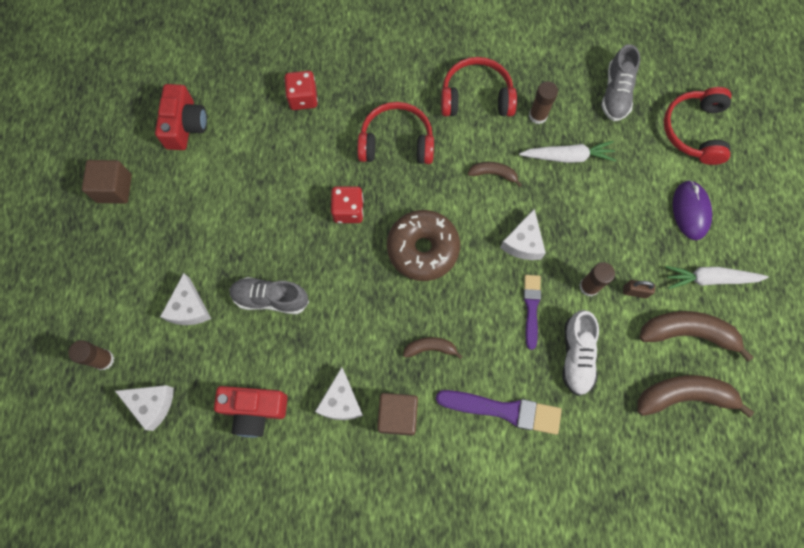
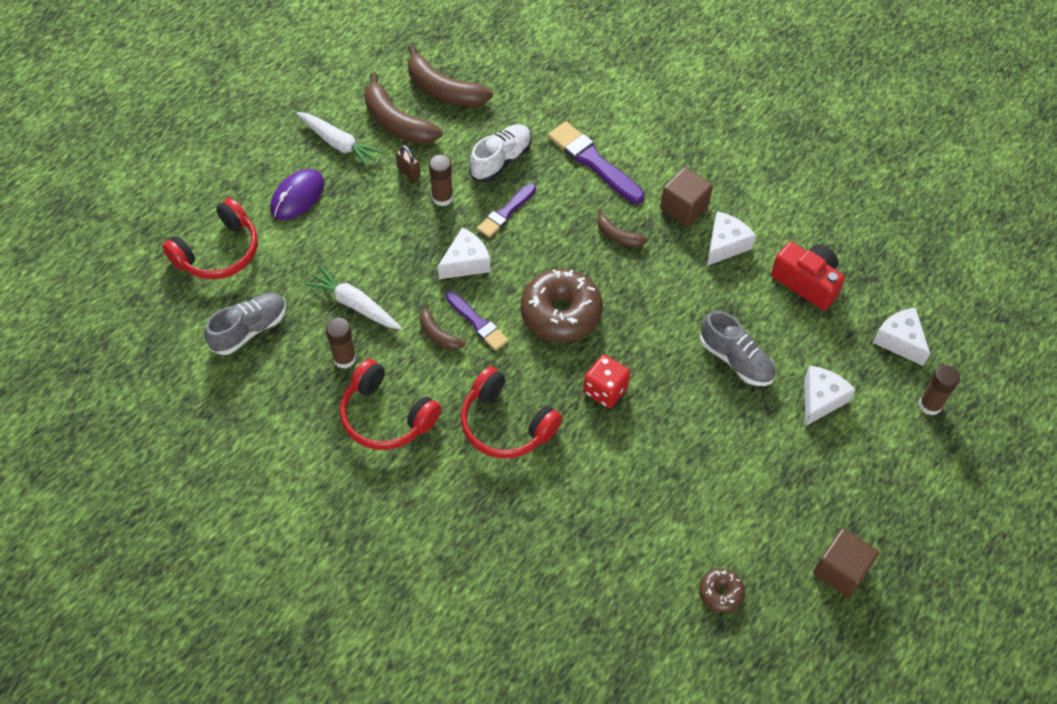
camera: 145 degrees left, 15 degrees down
red camera [155,84,207,150] -> brown donut [699,568,745,613]
red dice [284,71,318,110] -> none
none -> purple brush [446,291,509,351]

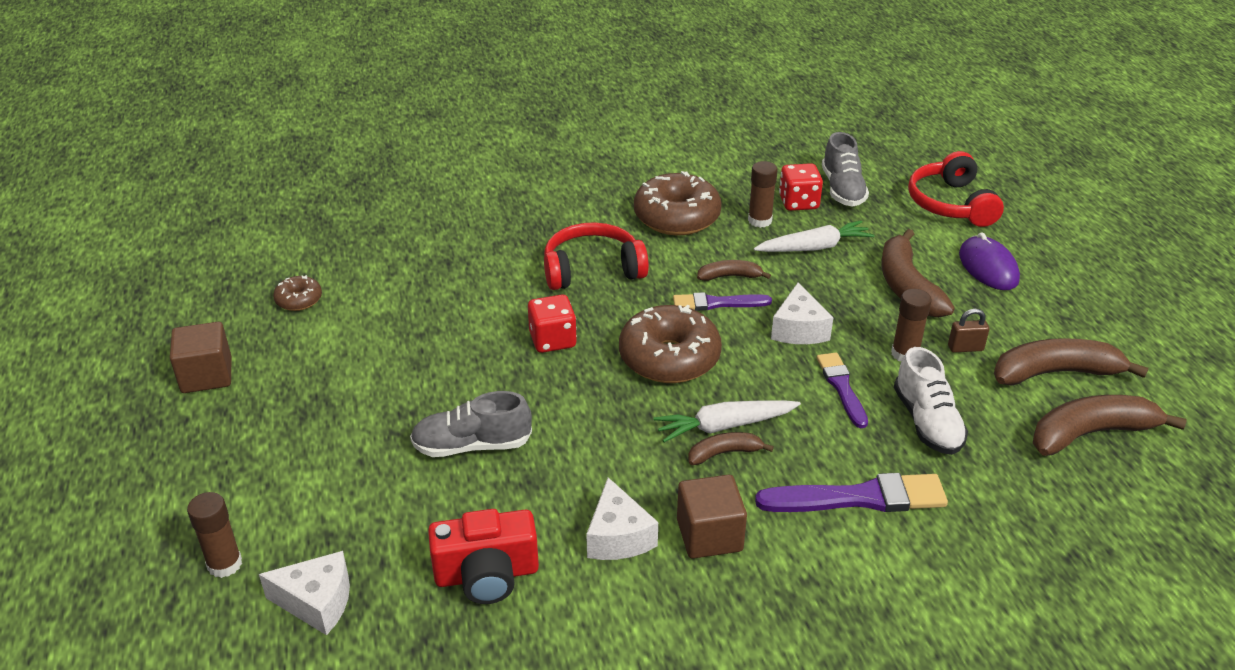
camera: 130 degrees right, 20 degrees down
white carrot [296,112,383,168] -> white carrot moved to [653,400,801,442]
red headphones [340,359,441,450] -> brown donut [634,171,722,235]
white cheese [804,366,856,426] -> none
none -> red dice [779,163,823,211]
none -> brown banana [881,229,955,318]

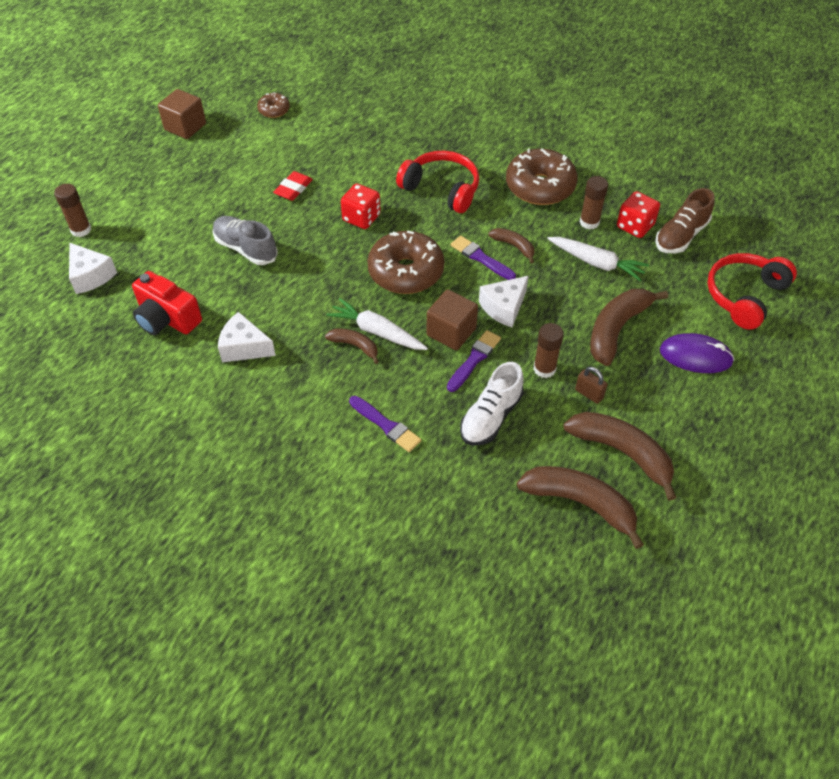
camera: 45 degrees right, 15 degrees up
white cheese [586,477,658,560] -> white cheese turned 75 degrees clockwise [218,312,276,362]
brown cube [677,475,747,559] -> brown cube moved to [427,289,478,350]
purple brush [755,473,948,512] -> purple brush [349,396,421,452], size x0.63
grey shoe [822,132,869,207] -> brown shoe [655,188,714,253]
purple mouse [959,232,1020,290] -> purple mouse turned 75 degrees clockwise [660,333,734,373]
none -> red eraser [273,171,313,201]

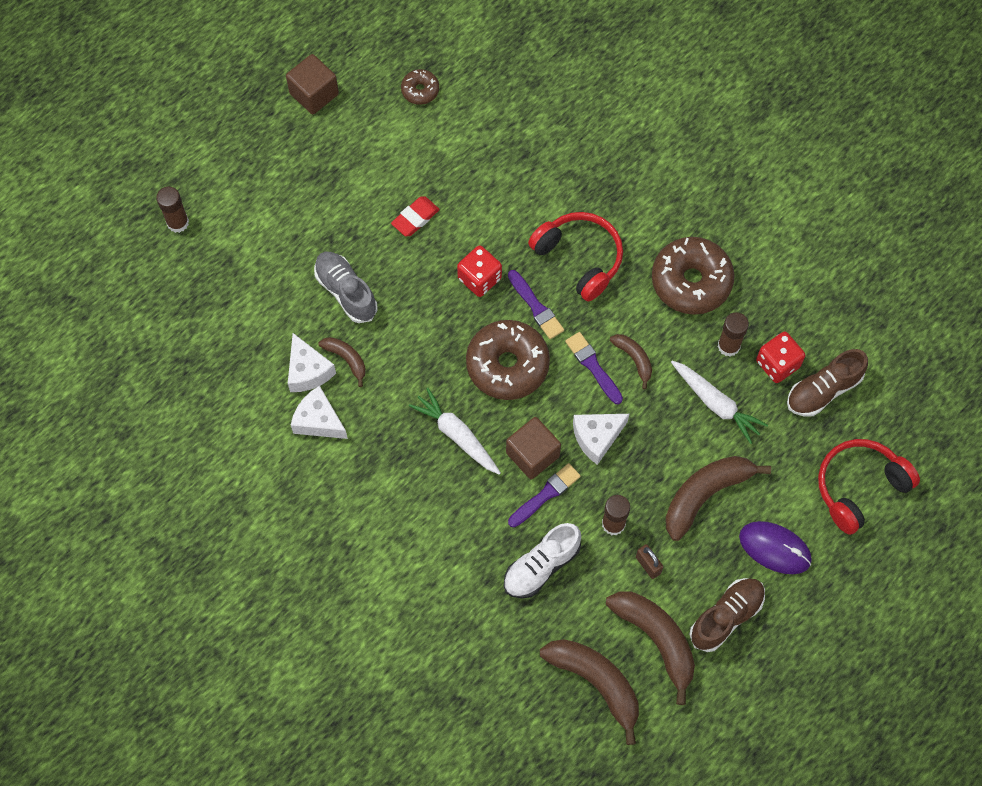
camera: 15 degrees right, 15 degrees up
white cheese [69,243,117,294] -> white cheese moved to [288,333,336,392]
red camera [132,271,202,335] -> none
brown banana [325,329,379,364] -> brown banana moved to [319,337,366,387]
purple brush [349,396,421,452] -> purple brush moved to [508,270,564,339]
none -> brown shoe [689,578,765,652]

